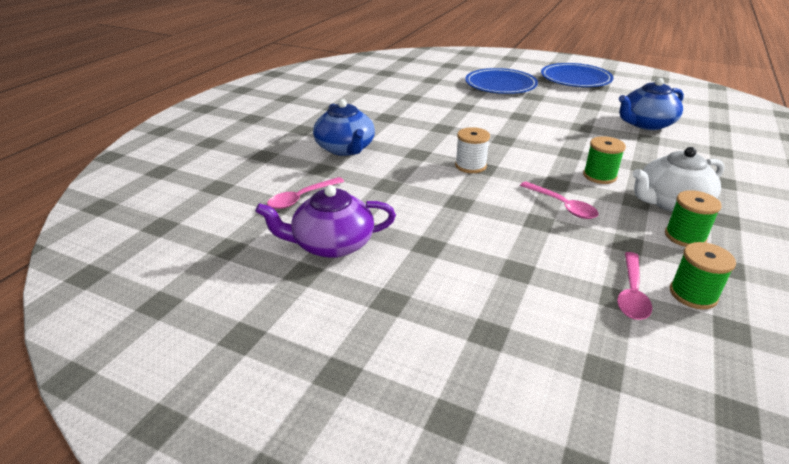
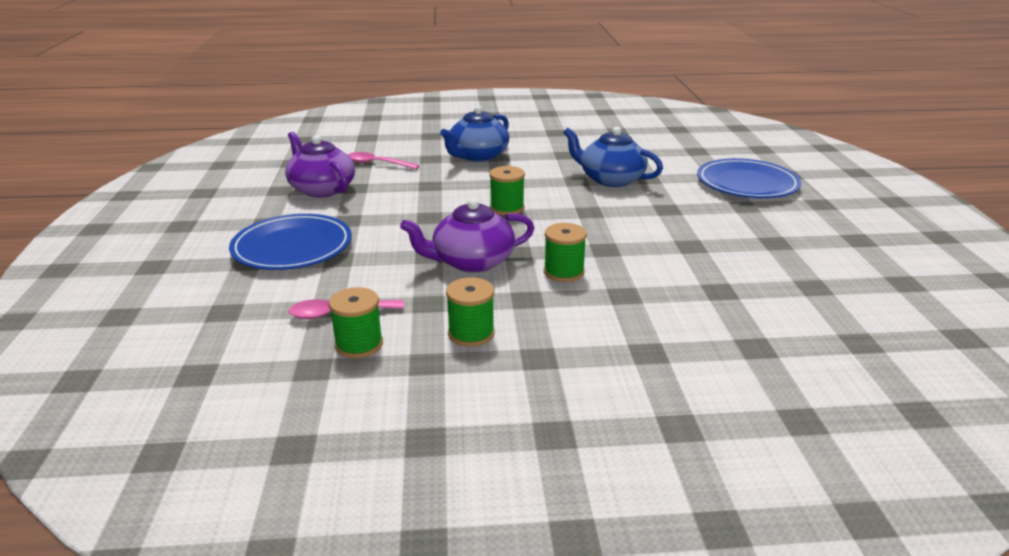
camera: 60 degrees right, 5 degrees down
white spool [455,127,490,173] -> green spool [489,166,525,215]
pink spoon [520,181,598,219] -> purple teapot [400,198,534,273]
blue plate [541,63,614,87] -> blue plate moved to [229,214,352,270]
blue teapot [619,78,684,130] -> blue teapot moved to [563,127,663,187]
white teapot [632,147,725,212] -> none

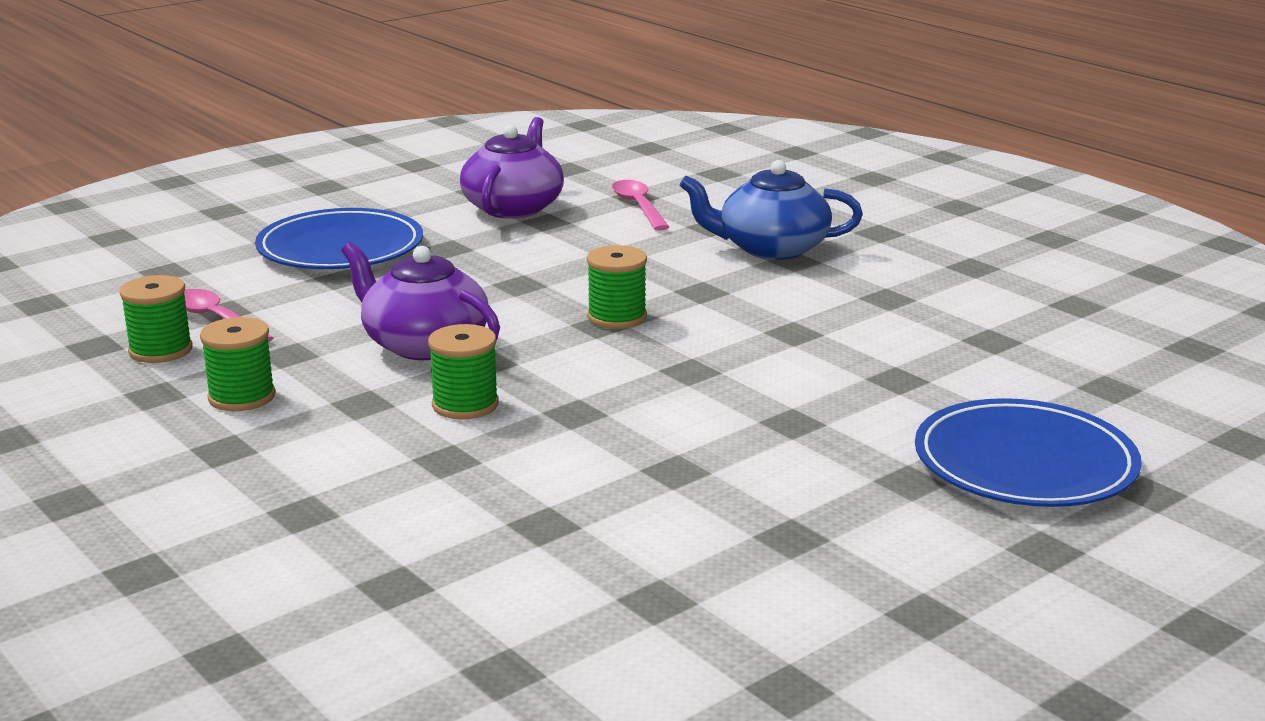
camera: 55 degrees right, 5 degrees down
blue teapot [563,127,663,187] -> none

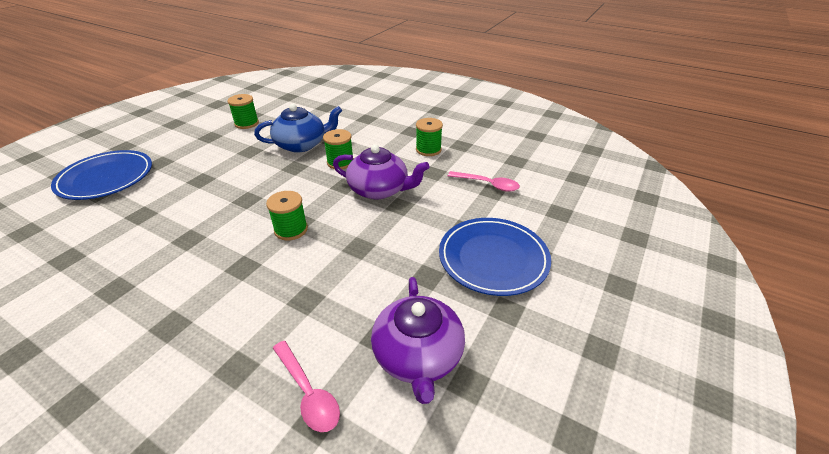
camera: 160 degrees right, 15 degrees up
green spool [119,275,193,363] -> green spool moved to [227,94,259,129]
blue teapot [679,160,863,260] -> blue teapot moved to [254,104,342,153]

